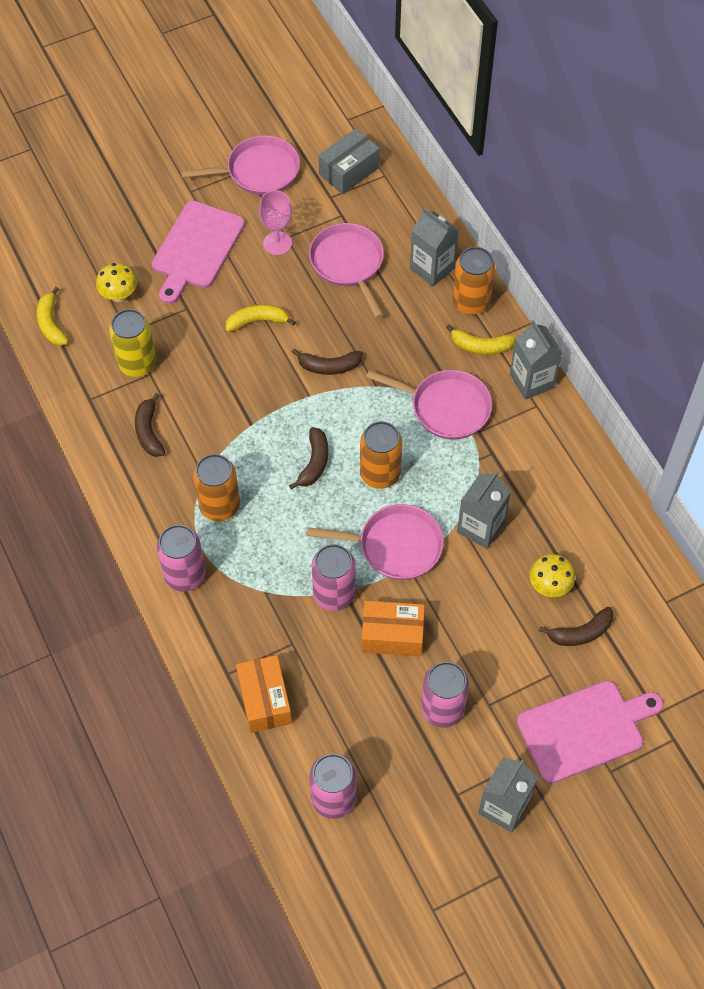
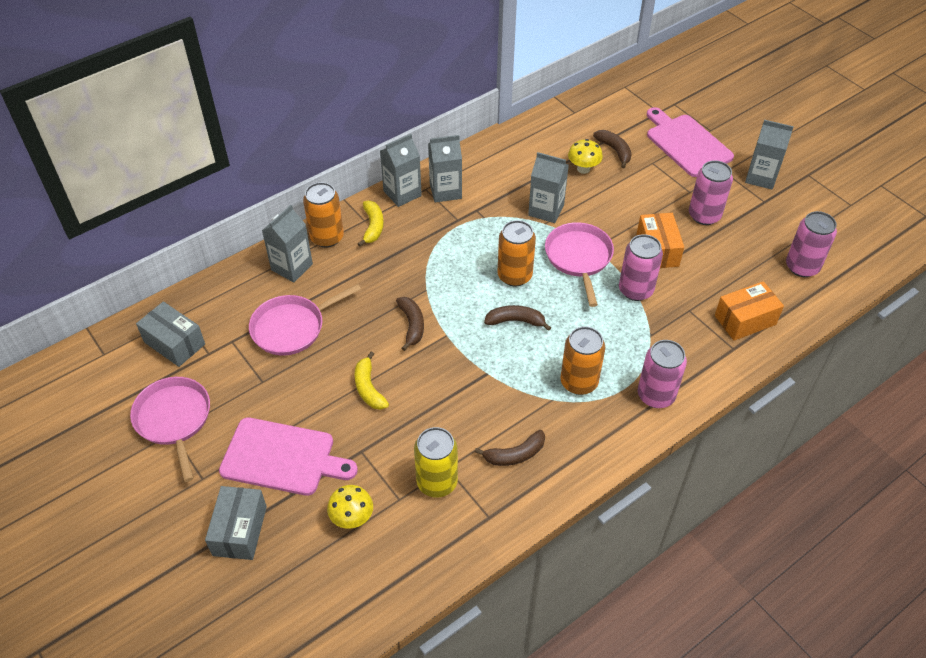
camera: 100 degrees left, 10 degrees down
yellow banana [37,287,69,346] -> none
pink goblet [259,190,292,255] -> none
pink pan [366,370,492,440] -> none
none -> grey box [205,486,267,560]
none -> grey carton [428,135,462,203]

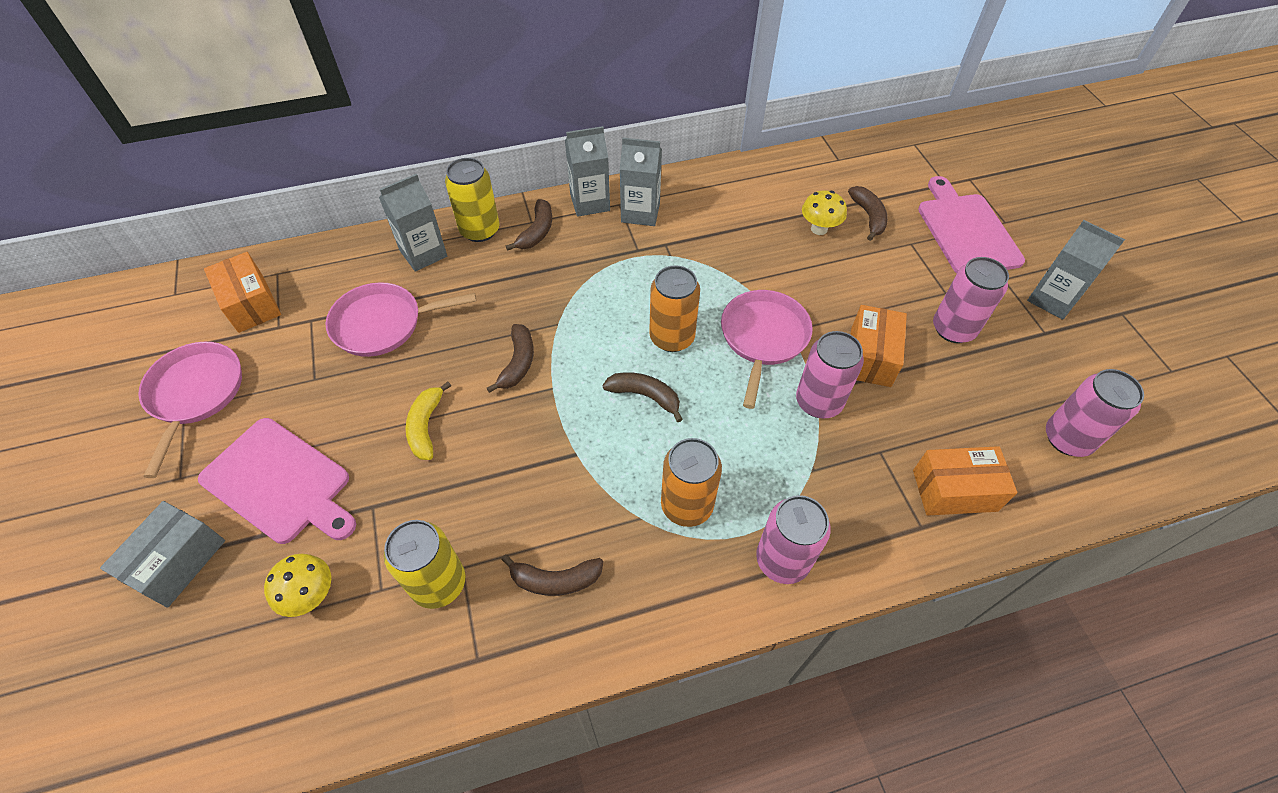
camera: 20 degrees right, 5 degrees up
grey box [136,301,205,367] -> orange box [204,252,281,333]
orange can [303,182,344,248] -> yellow can [445,158,500,242]
yellow banana [358,201,384,247] -> brown banana [506,199,552,251]
grey carton [528,152,569,223] -> none

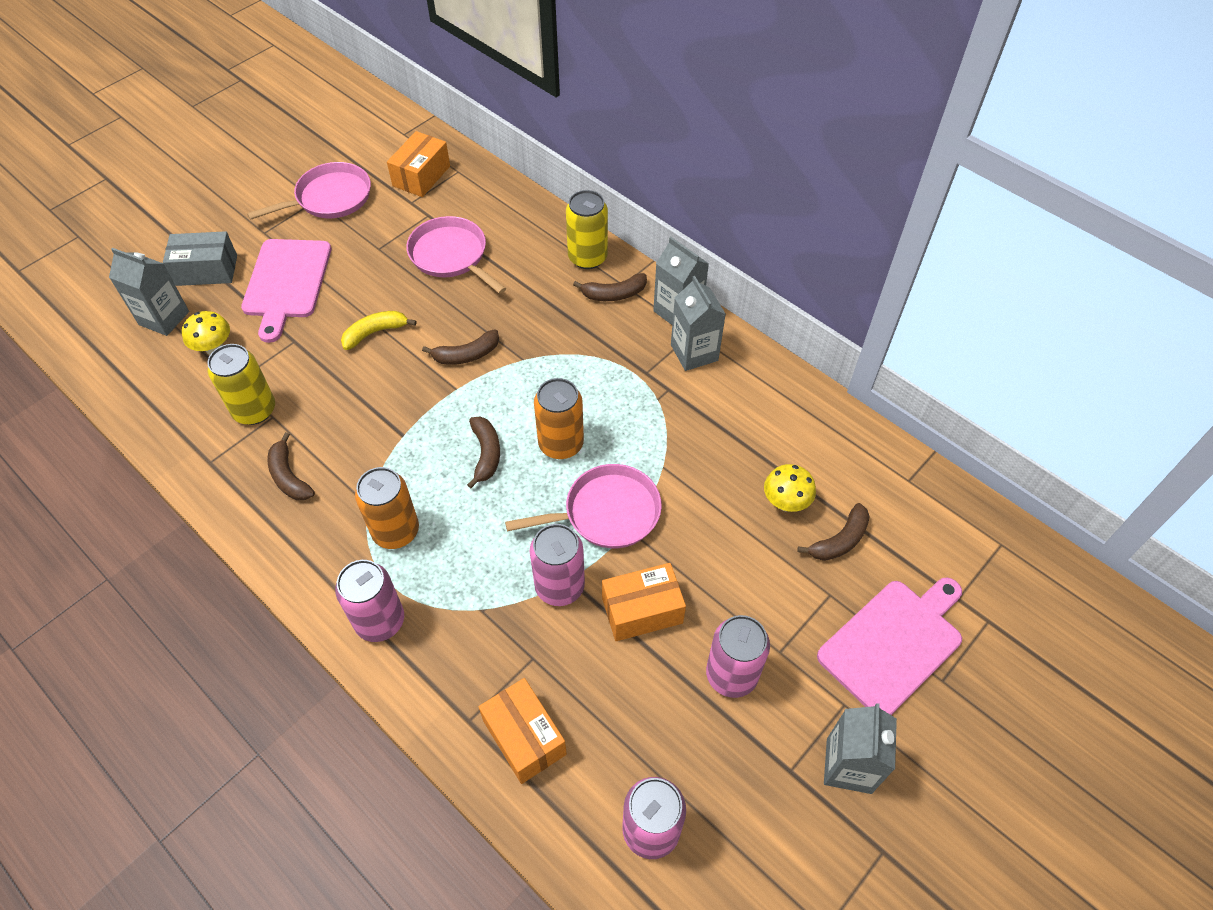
camera: 60 degrees right, 0 degrees up
grey carton [379,174,447,272] -> grey carton moved to [109,248,189,336]

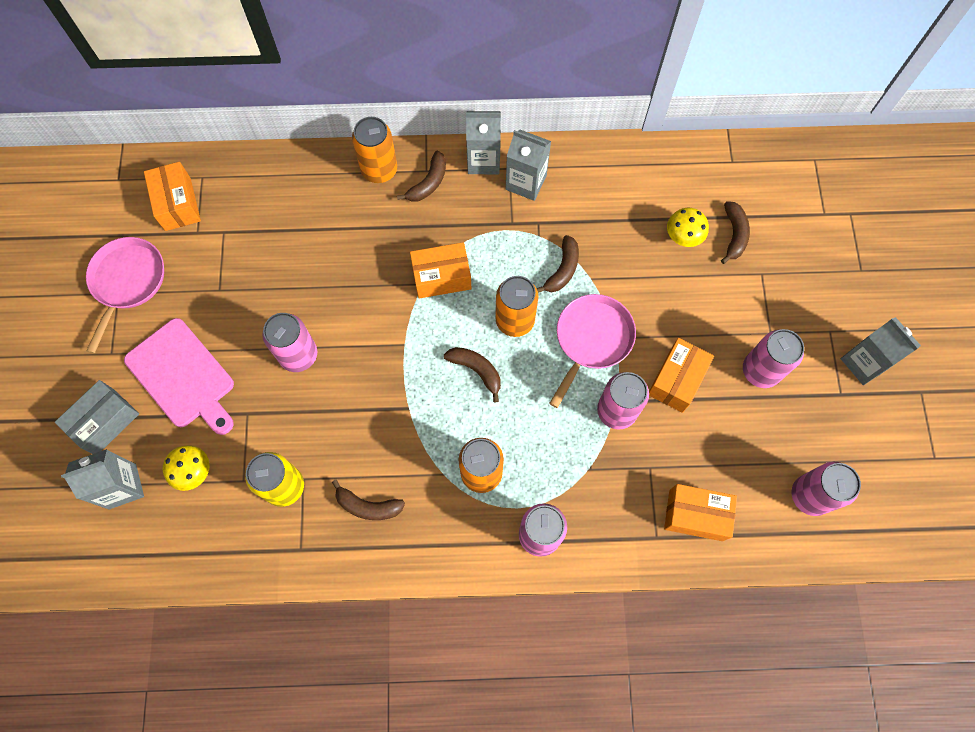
camera: 45 degrees left, 15 degrees up
yellow banana [341,311,417,350] -> pink can [262,313,317,372]
pink pan [406,216,506,294] -> none
brown banana [422,329,499,365] -> brown banana moved to [537,235,579,293]
yellow can [566,190,608,269] -> orange can [352,117,397,183]
pink cutting board [817,577,962,715] -> none
none -> orange box [410,242,472,299]

